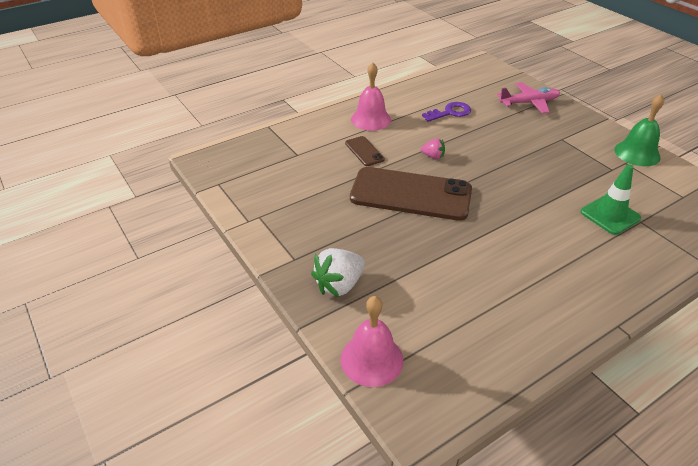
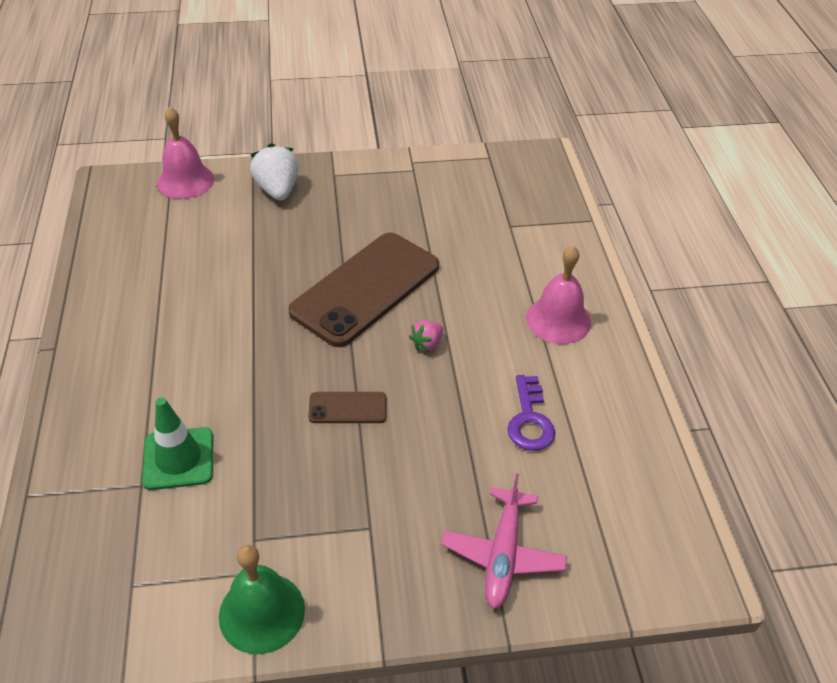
camera: 115 degrees right, 5 degrees up
brown phone [345,136,385,166] -> brown phone moved to [308,392,386,423]

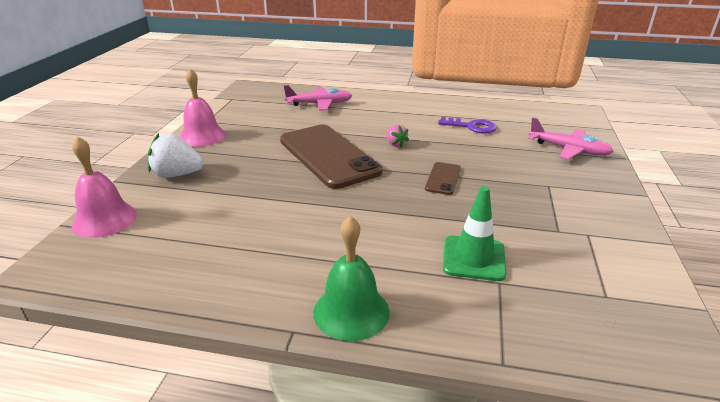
camera: 70 degrees left, 15 degrees down
green bell [219,545,305,654] -> green bell moved to [313,216,390,341]
pink bell [526,246,591,344] -> pink bell moved to [180,69,226,147]
none -> pink plane [284,85,352,111]

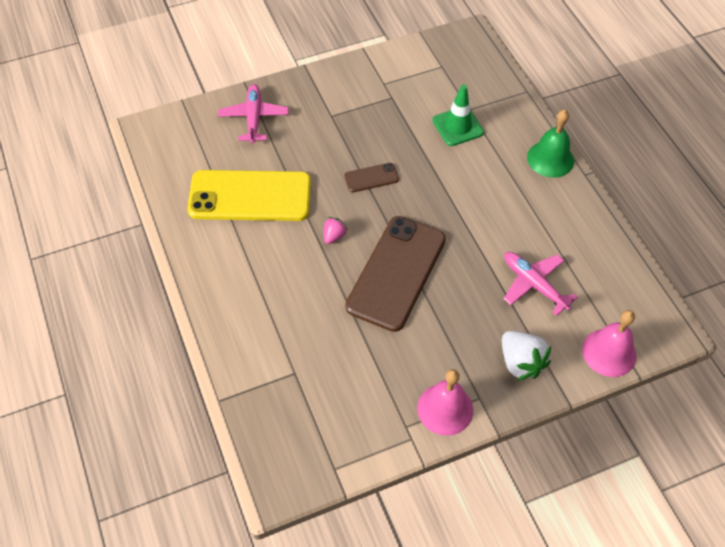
camera: 125 degrees left, 25 degrees up
pink plane [284,85,352,111] -> pink plane moved to [504,252,578,316]
purple key [438,117,497,134] -> yellow phone [187,170,311,221]

